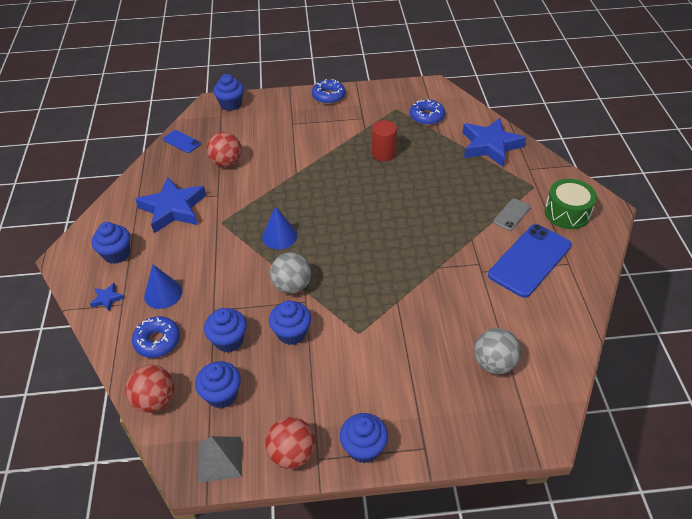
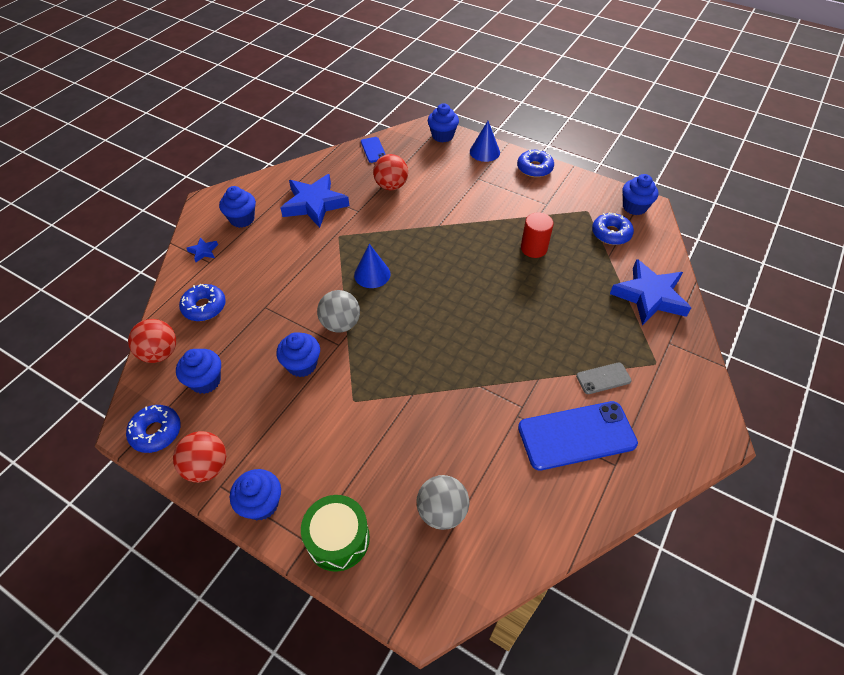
camera: 35 degrees right, 5 degrees up
blue cone [144,265,183,309] -> blue cone moved to [470,121,500,162]
grey pyramid [198,436,242,483] -> blue donut [126,405,181,453]
blue cupcake [204,308,247,352] -> blue cupcake moved to [622,174,659,215]
green drum [545,179,597,229] -> green drum moved to [301,495,370,572]

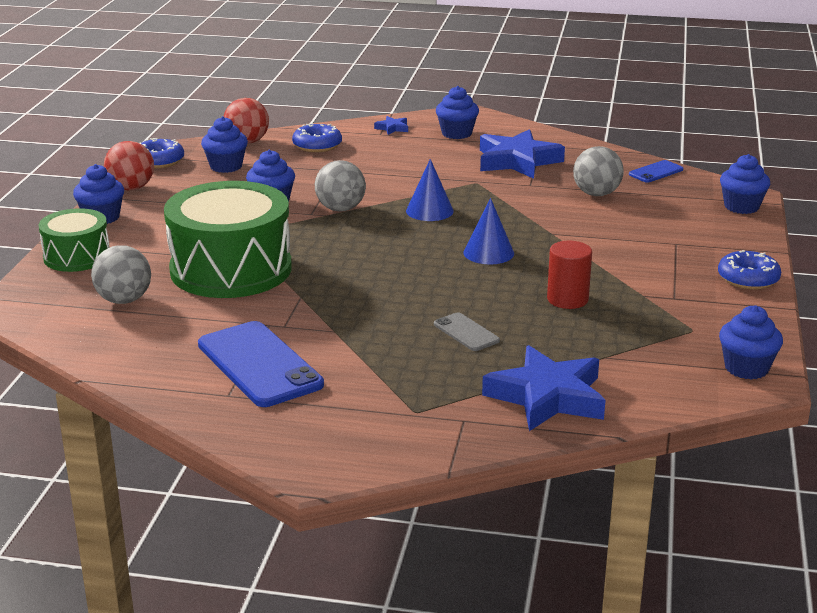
camera: 70 degrees right, 25 degrees down
red ball [373,154,408,190] -> grey ball [573,146,624,196]
blue cone [470,121,500,162] -> blue cone moved to [463,198,514,264]
grey phone [576,362,632,394] -> grey phone moved to [434,312,500,351]
blue donut [592,212,634,245] -> none
none -> green drum [164,181,292,298]

